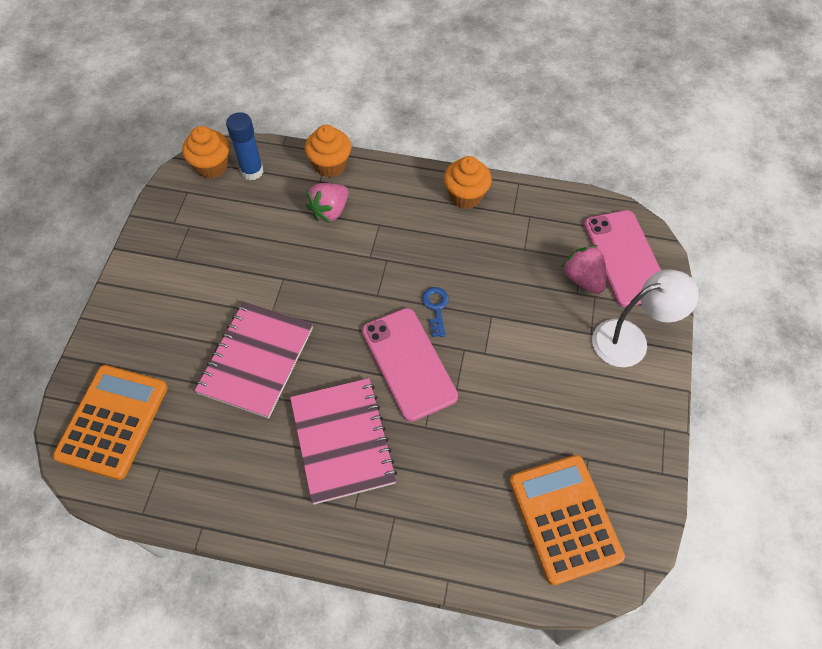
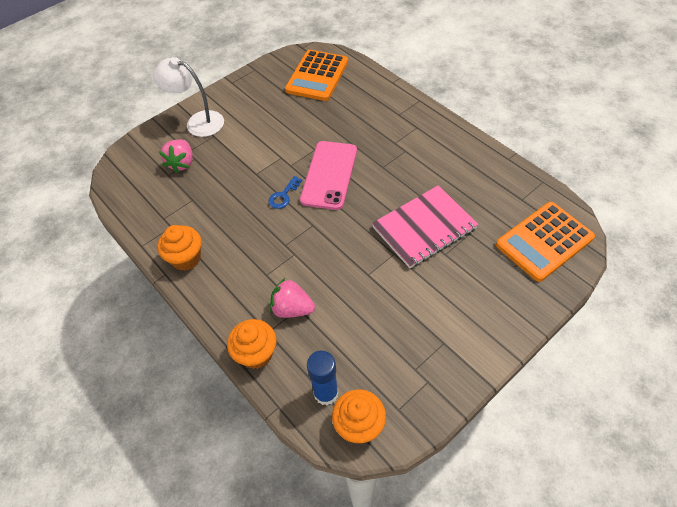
camera: 140 degrees left, 5 degrees down
pink notebook [290,378,397,504] -> none
pink strawberry [305,183,348,223] -> pink strawberry turned 150 degrees counterclockwise [270,278,315,318]
pink phone [584,210,661,307] -> none

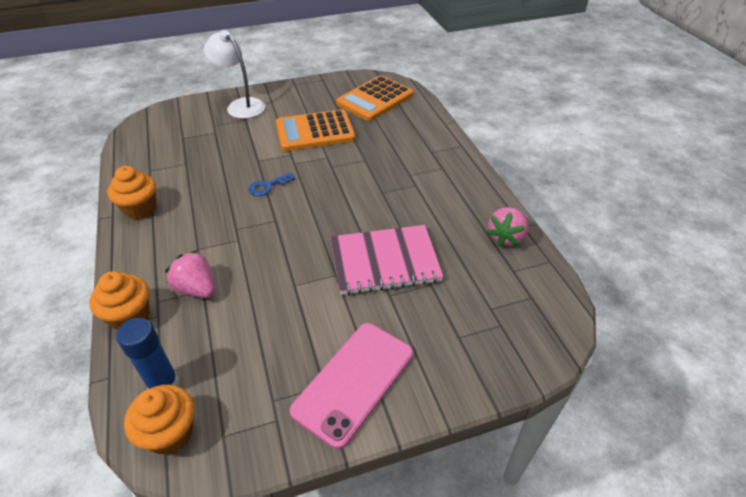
camera: 20 degrees right, 10 degrees down
pink strawberry [159,140,193,173] -> pink strawberry moved to [486,207,528,247]
pink phone [300,141,357,210] -> pink phone moved to [290,323,413,449]
orange calculator [496,202,595,282] -> orange calculator moved to [276,109,355,151]

